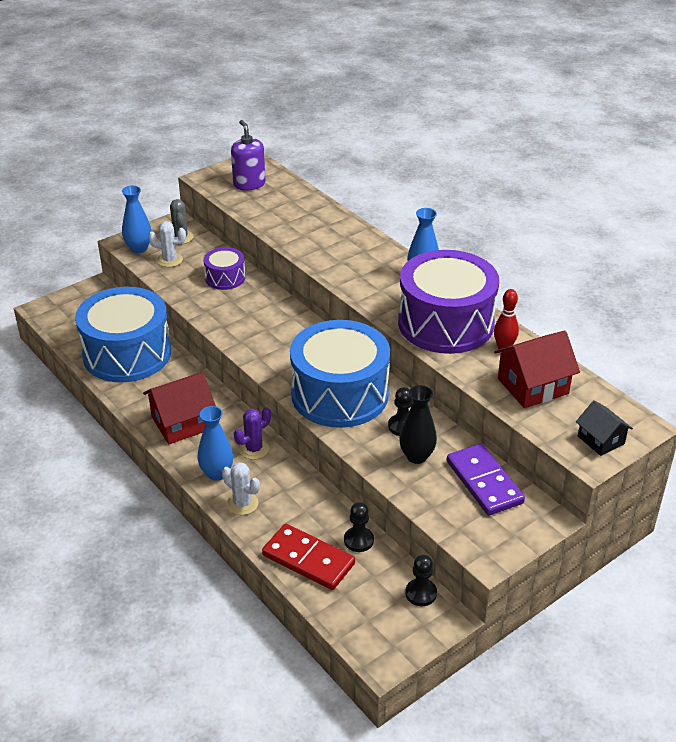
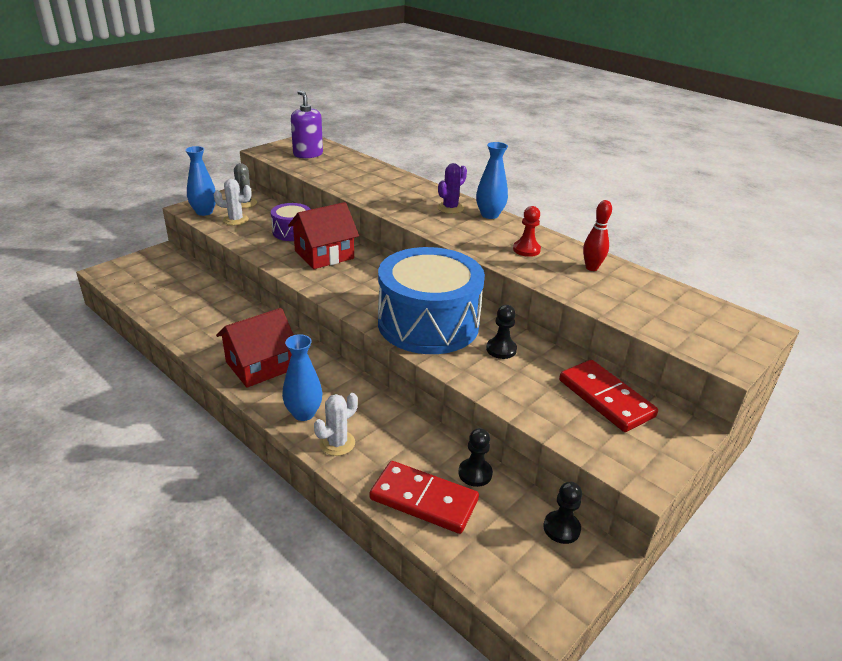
camera: 10 degrees left, 5 degrees down
blue drum [75,287,171,382] -> none
white cactus [222,462,260,515] -> white cactus turned 75 degrees counterclockwise [314,393,358,456]
purple cactus [234,407,271,460] -> purple cactus moved to [437,163,467,214]
purple drum [398,250,499,354] -> red pawn [513,206,541,257]
black vase [399,385,437,464] -> none
purple domino [447,444,525,515] -> red domino [559,360,658,432]
red house [494,331,580,408] -> red house moved to [288,202,359,269]
black house [576,400,633,456] -> none

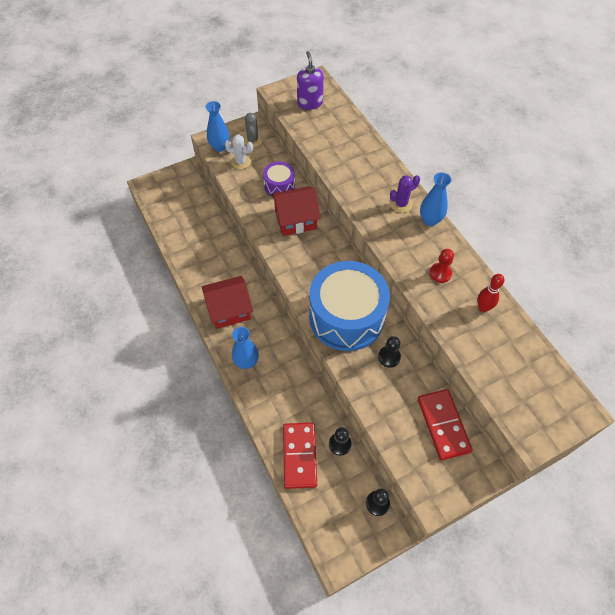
camera: 20 degrees right, 25 degrees up
white cactus [314,393,358,456] -> none
red domino [370,461,479,534] -> red domino turned 45 degrees clockwise [283,423,317,489]

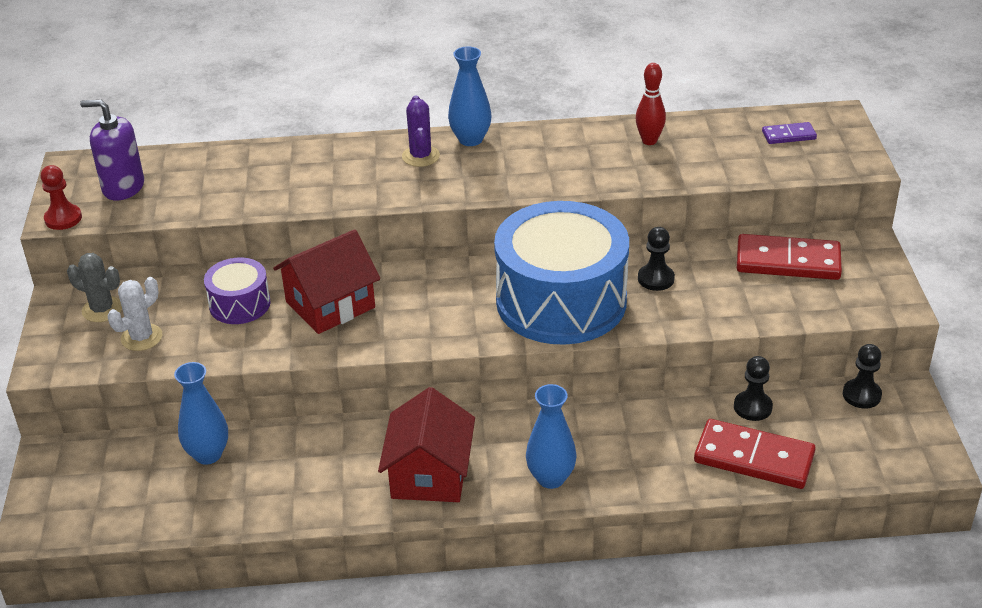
camera: 65 degrees left, 20 degrees down
blue vase [206,101,230,152] -> blue vase moved to [174,362,228,465]
red house [271,186,321,236] -> red house turned 45 degrees clockwise [273,229,380,334]
red pawn [429,249,454,283] -> red pawn moved to [41,165,82,230]
none -> purple domino [762,122,817,144]

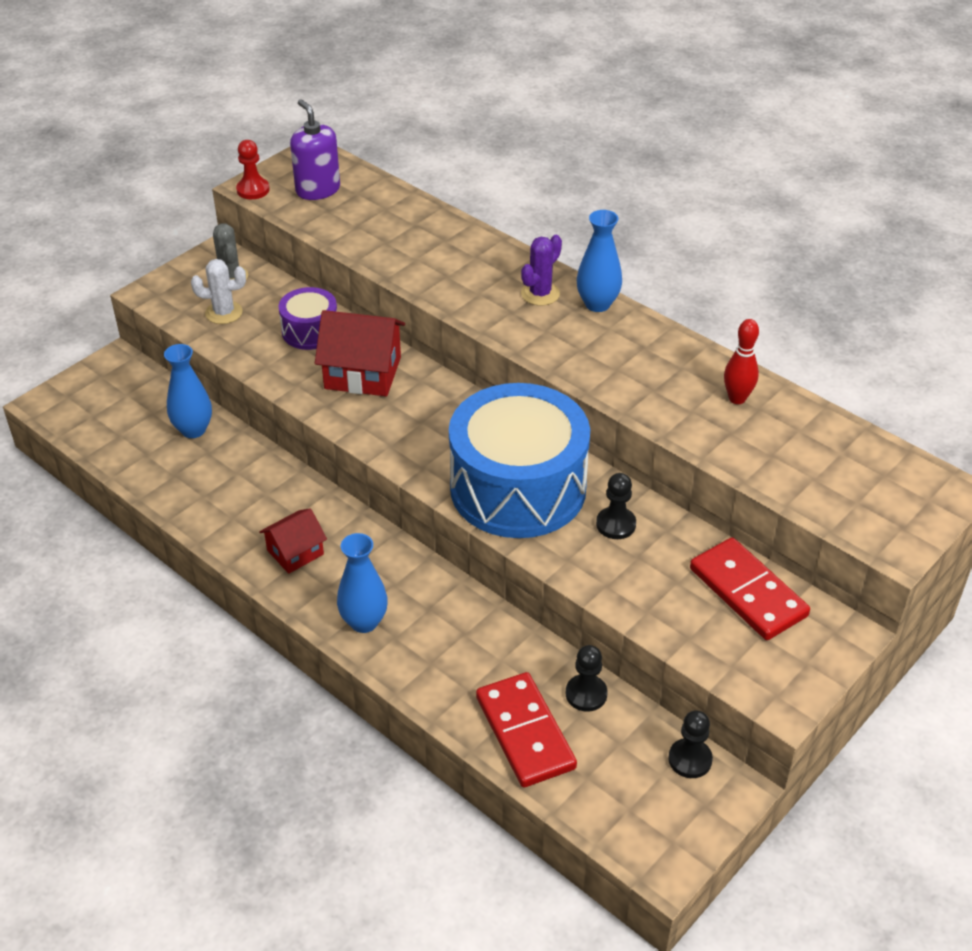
camera: 45 degrees right, 5 degrees up
red house [378,387,475,502] -> red house [259,508,327,574], size x0.61
purple domino [762,122,817,144] -> none

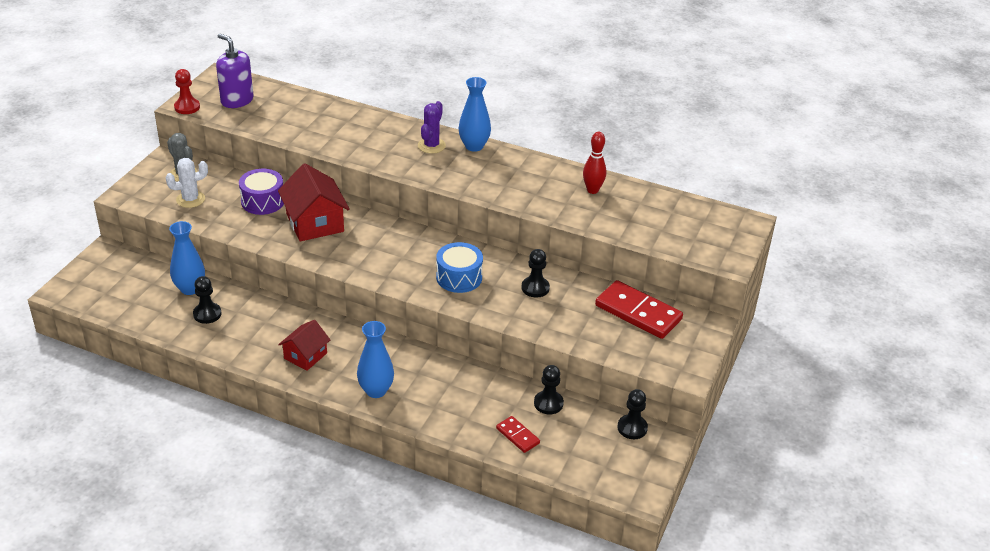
camera: 20 degrees left, 5 degrees down
red house [315,310,405,396] -> red house turned 75 degrees clockwise [278,163,350,241]
blue drum [449,383,590,538] -> blue drum [436,242,483,293], size x0.47
red domino [476,672,577,787] -> red domino [496,416,540,453], size x0.51
none -> black pawn [193,276,222,324]

